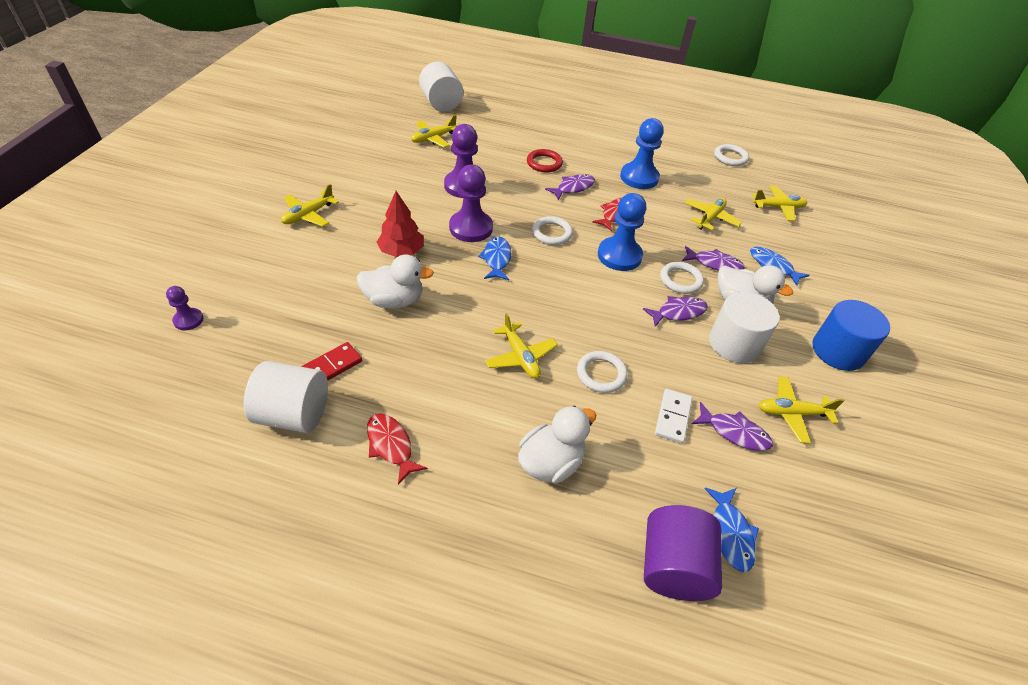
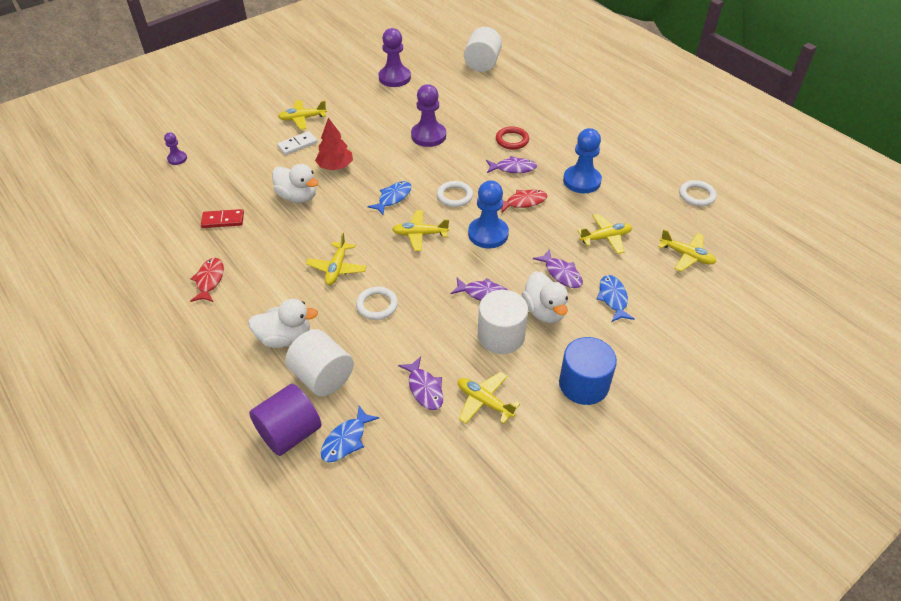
camera: 40 degrees right, 0 degrees up
white cylinder [244,361,328,433] -> white cylinder moved to [285,329,354,396]
yellow plane [411,115,457,148] -> yellow plane moved to [392,210,449,251]
purple pawn [449,164,493,242] -> purple pawn moved to [378,28,411,87]
white domino [655,389,692,444] -> white domino moved to [277,131,317,155]
white ring [660,262,704,294] -> none

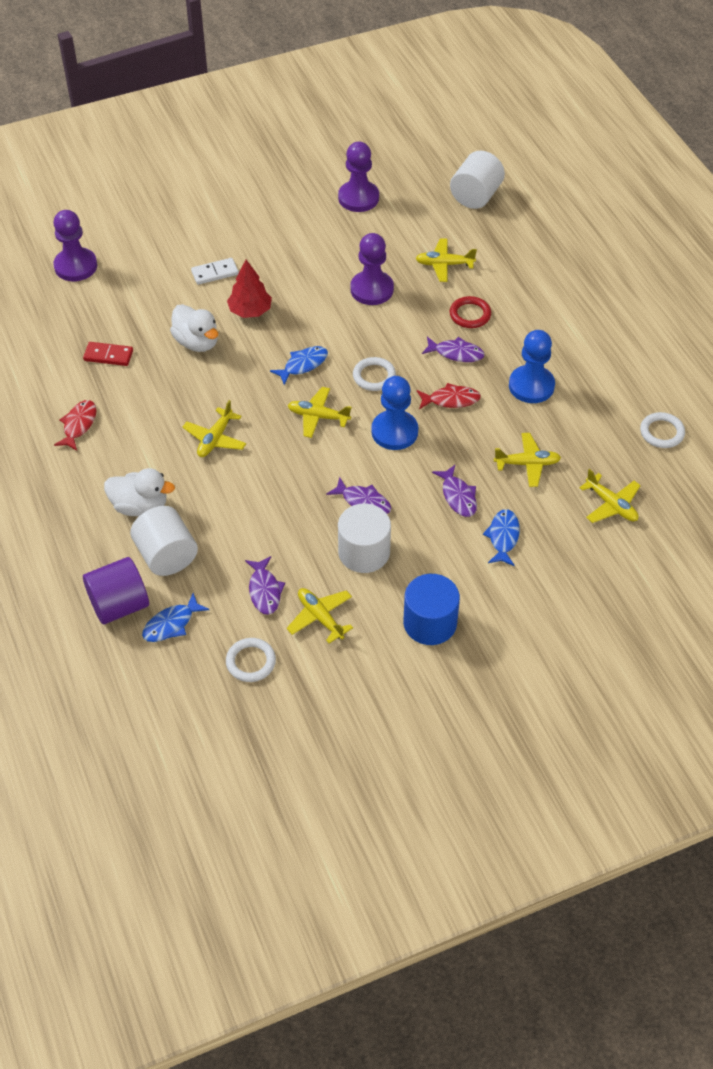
camera: 15 degrees right, 5 degrees up
purple pawn [164,132,187,165] -> purple pawn [53,210,97,281], size x1.92
yellow plane [278,100,327,130] -> yellow plane moved to [416,238,477,282]
white ring [356,287,398,320] -> white ring moved to [226,638,276,682]
white duck [522,271,568,323] -> none

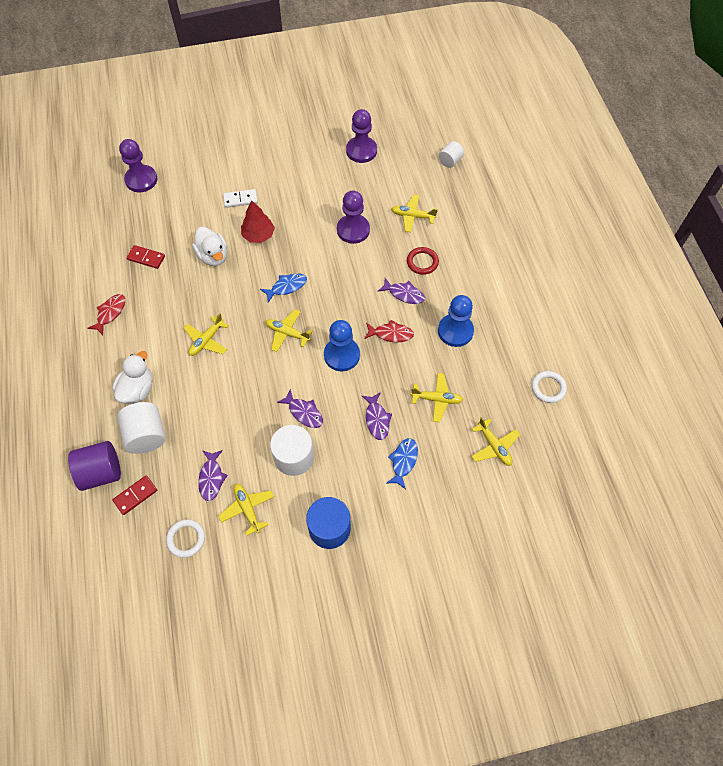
camera: 10 degrees right, 10 degrees up
white duck [104,468,175,516] -> white duck turned 90 degrees counterclockwise [112,351,152,404]
blue fish [142,593,209,642] -> red domino [112,476,157,515]
white ring [353,357,396,391] -> none
white cylinder [450,151,505,209] -> white cylinder [438,141,464,168], size x0.59

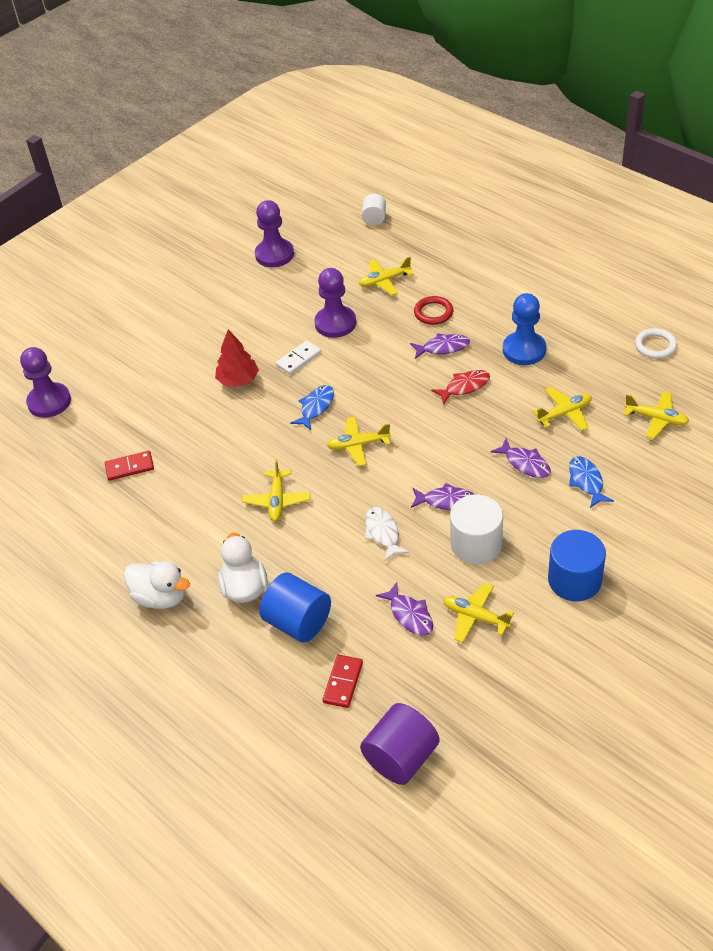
camera: 30 degrees left, 15 degrees down
purple cylinder [68,441,121,491] -> purple cylinder moved to [360,703,440,785]
red fish [87,294,125,335] -> none
white cylinder [117,402,166,454] -> blue cylinder [259,572,331,643]
white ring [166,519,205,558] -> none
white duck [192,227,227,266] -> white duck moved to [124,561,190,609]
white domino [223,189,258,208] -> white domino moved to [276,340,321,375]
blue pawn [324,320,360,371] -> none
none -> white fish [365,507,409,561]

